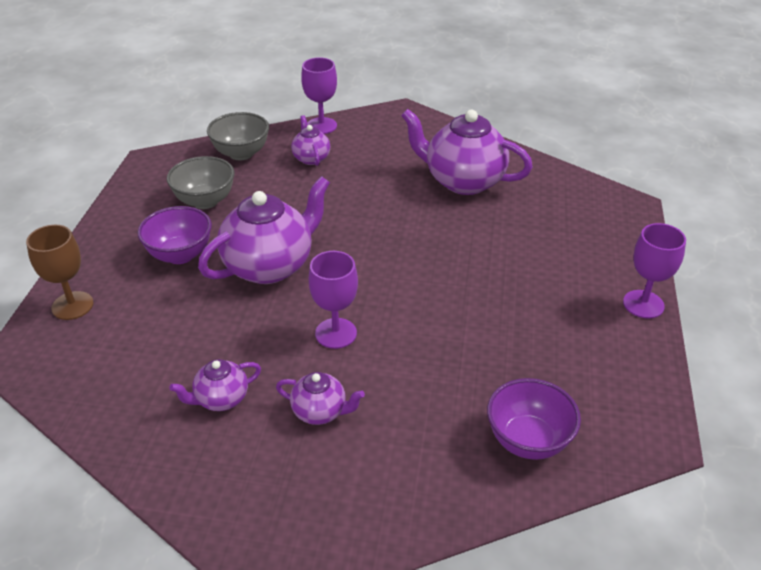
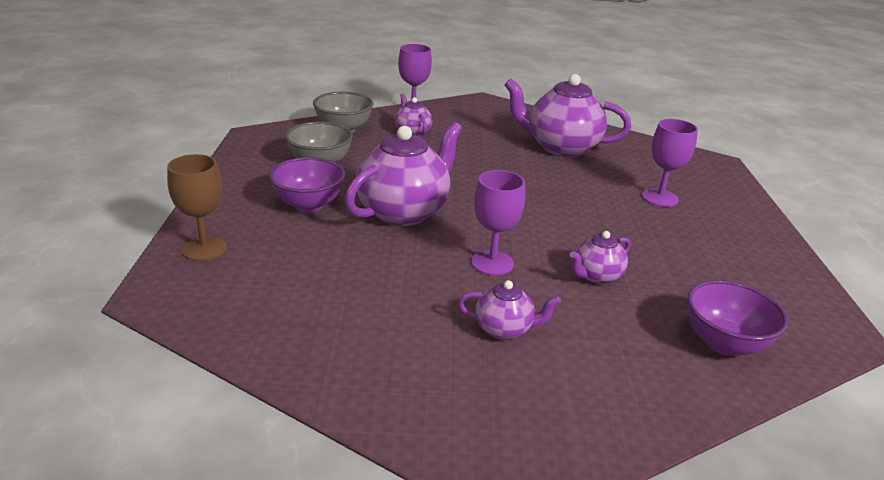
camera: 10 degrees left, 10 degrees down
purple teapot [169,359,261,411] -> purple teapot moved to [570,231,630,284]
purple goblet [623,223,686,319] -> purple goblet moved to [642,119,698,207]

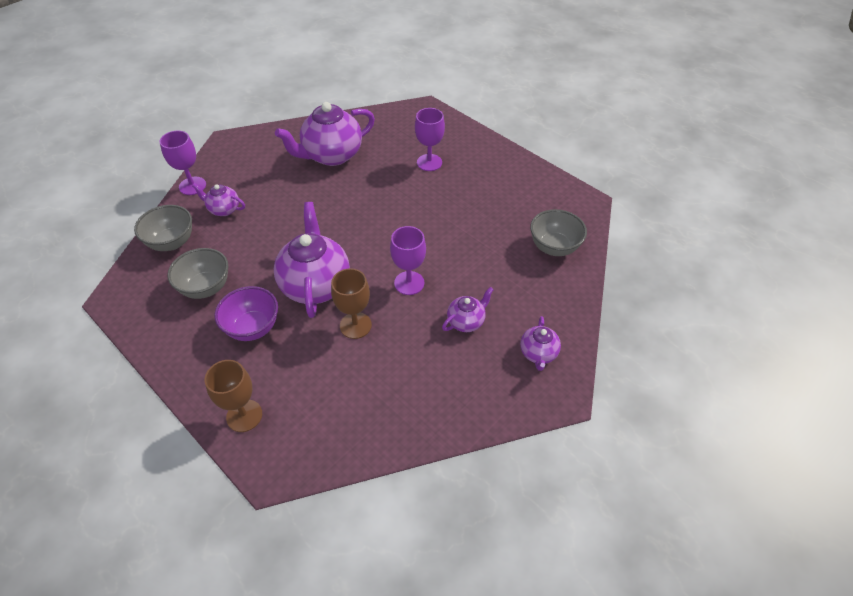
camera: 45 degrees left, 20 degrees up
purple teapot [570,231,630,284] -> purple teapot moved to [520,316,561,371]
purple bowl [687,280,788,356] -> grey bowl [530,209,587,256]
none -> brown goblet [331,268,372,339]

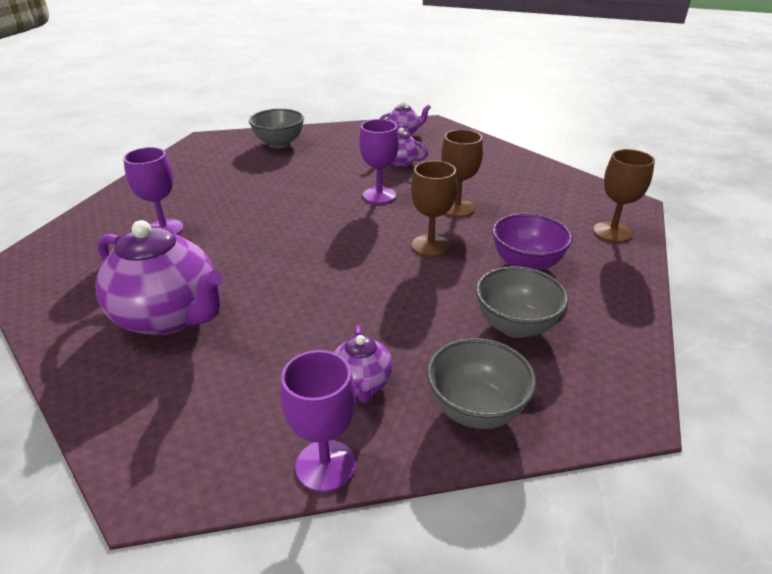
camera: 115 degrees left, 15 degrees down
purple teapot [274,202,350,318] -> brown goblet [411,161,457,257]

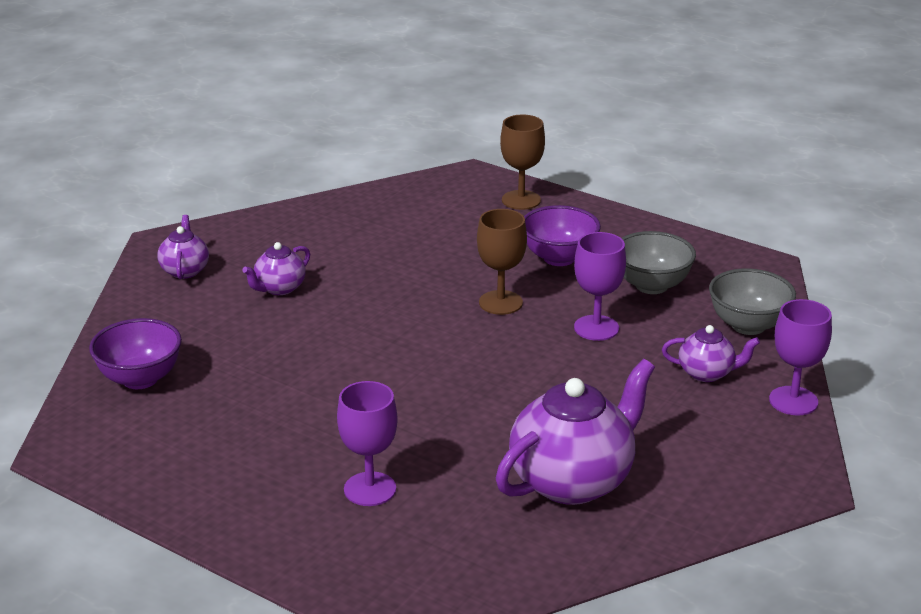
camera: 75 degrees left, 5 degrees down
grey bowl [249,109,304,148] -> purple bowl [89,318,182,389]
purple goblet [359,119,399,204] -> purple goblet moved to [574,232,626,341]
brown goblet [441,129,483,217] -> none

